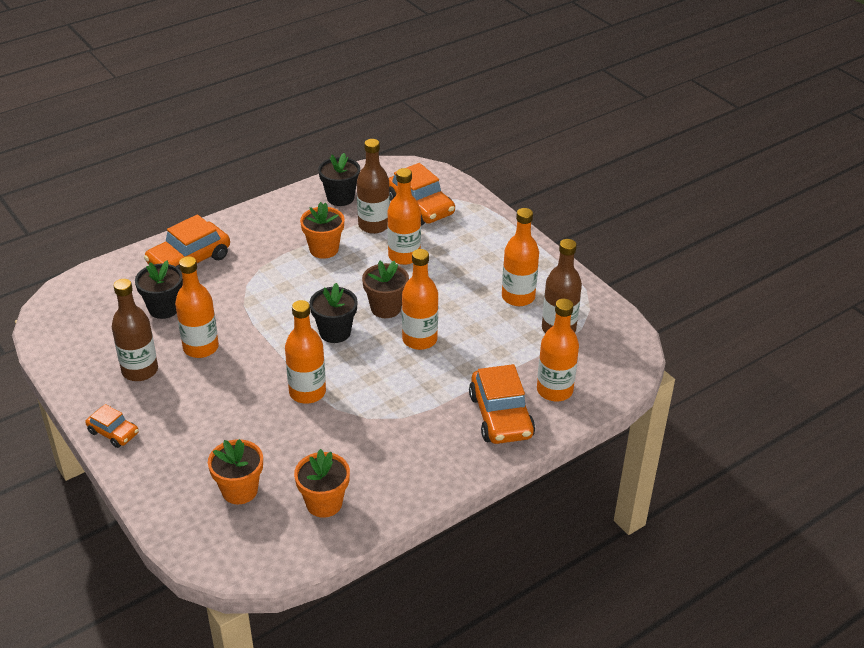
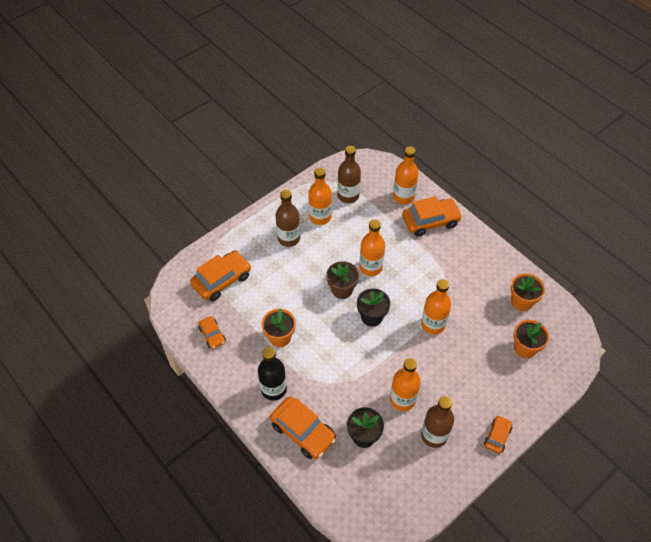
camera: 95 degrees left, 15 degrees up
black flower pot [318,153,360,206] -> orange car [198,316,226,349]
brown bottle [357,139,390,234] -> brown bottle moved to [276,190,300,247]
orange bottle [387,168,421,265] -> none
none -> black bottle [258,347,287,401]

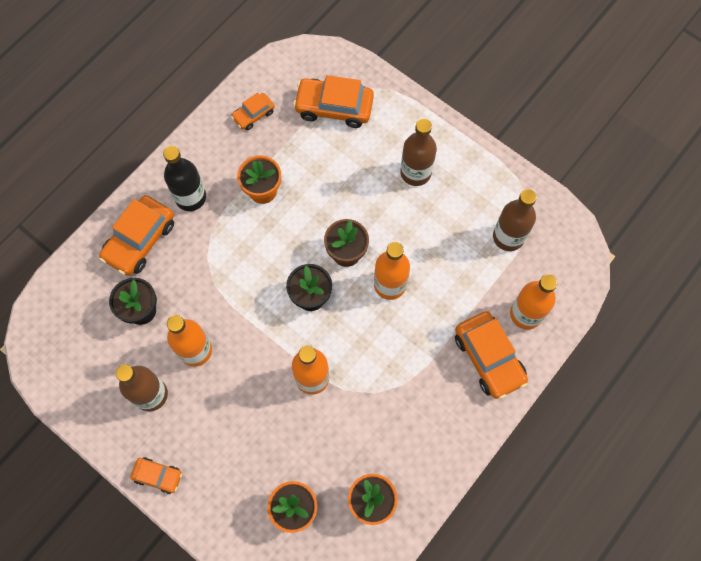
camera: 80 degrees right, 15 degrees up
orange car [190,250,251,301] -> orange car turned 150 degrees clockwise [293,75,374,128]
orange bottle [308,168,332,225] -> none

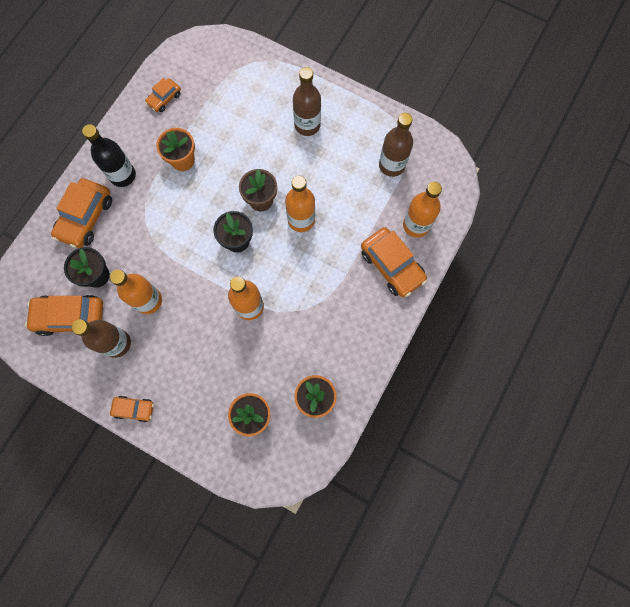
camera: 10 degrees left, 5 degrees up
orange car [293,75,374,128] -> orange car moved to [25,295,103,336]

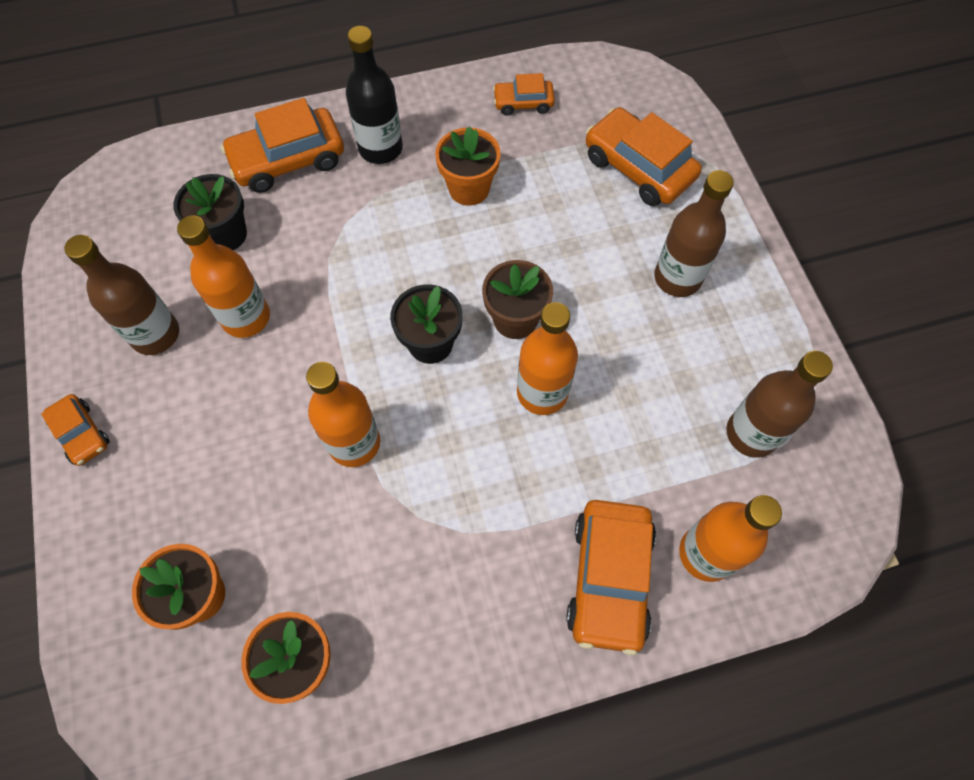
camera: 45 degrees right, 10 degrees down
orange car [25,295,103,336] -> orange car moved to [586,107,702,206]

